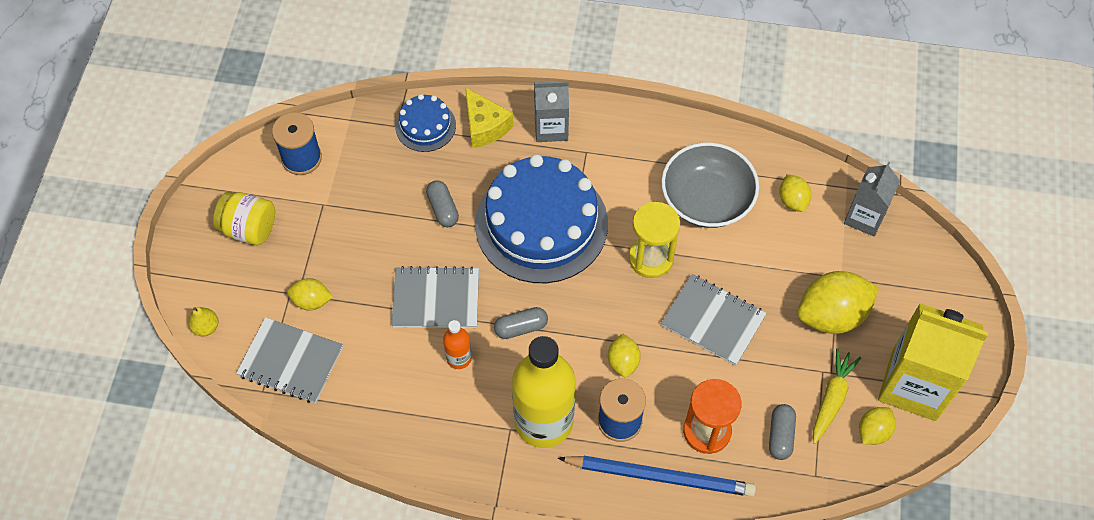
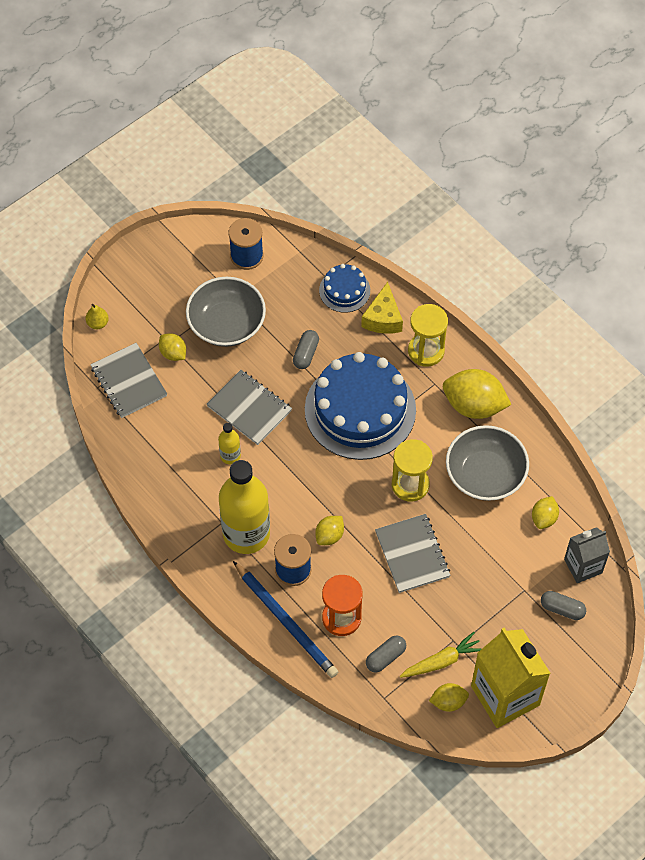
camera: 40 degrees right, 0 degrees up
yellow jar [213,192,275,245] -> none
orange bottle [443,320,472,369] -> yellow bottle [218,423,241,464]
grey capsule [494,307,548,339] -> grey capsule moved to [541,591,586,620]
grey carton [534,81,569,142] -> yellow hourglass [408,304,448,367]
yellow lemon [797,271,879,334] -> yellow lemon moved to [443,369,511,419]
none -> grey bowl [186,277,266,347]

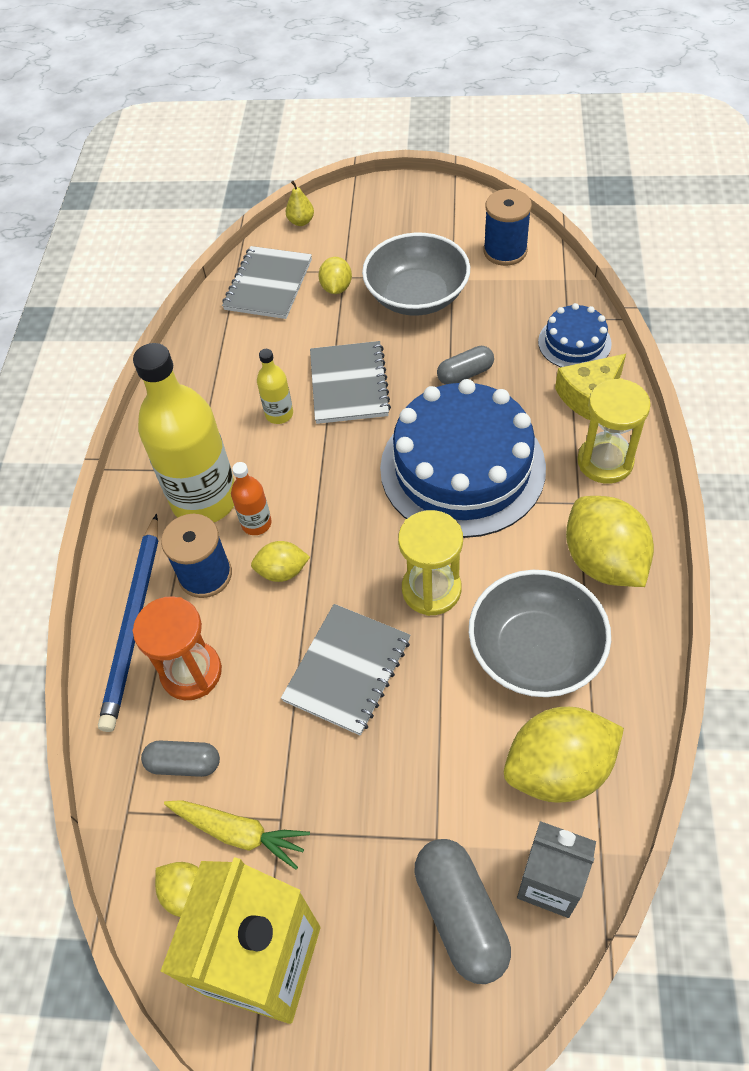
camera: 50 degrees right, 5 degrees down
yellow lemon [532,496,559,529] -> yellow lemon [504,707,624,803], size x1.90
grey capsule [541,591,586,620] -> grey capsule [414,839,511,984], size x1.62
none -> orange bottle [231,462,272,535]

